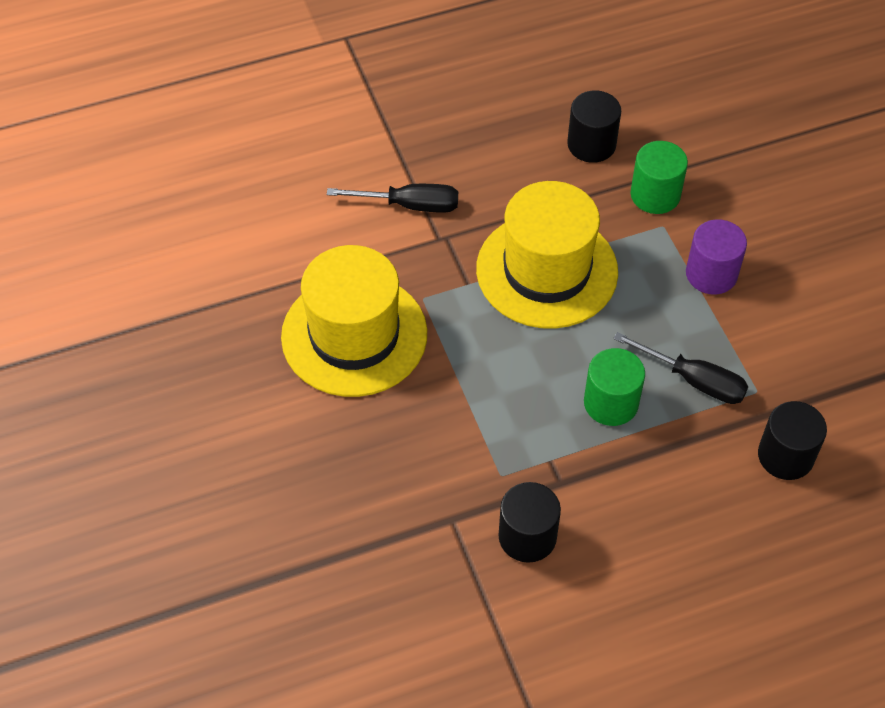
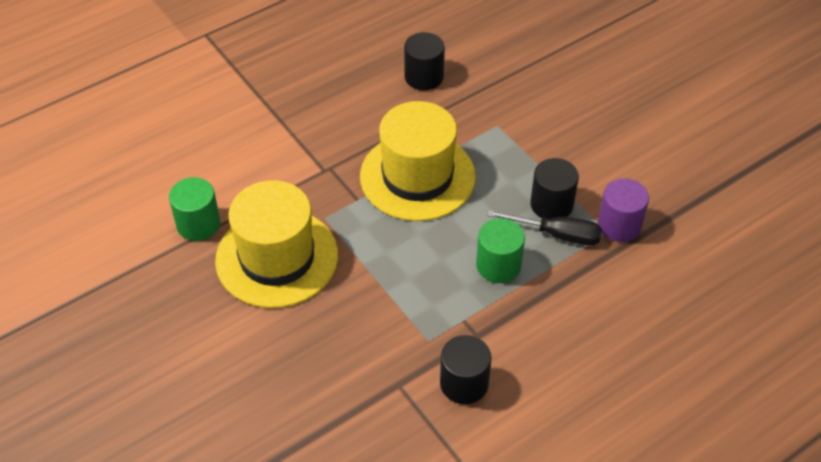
camera: 15 degrees left, 5 degrees down
black screwdriver [327,184,458,213] -> none
green cylinder [630,141,688,214] -> green cylinder moved to [169,177,220,241]
purple cylinder [686,219,747,294] -> purple cylinder moved to [598,178,649,242]
black cylinder [758,401,827,480] -> black cylinder moved to [530,158,579,219]

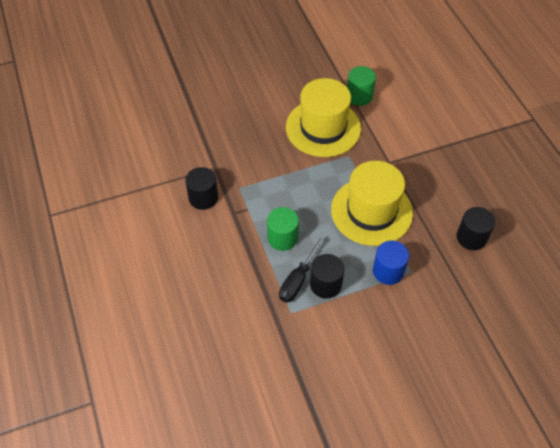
camera: 105 degrees right, 5 degrees up
purple cylinder [598,178,649,242] -> none
none -> blue cylinder [373,241,409,285]

